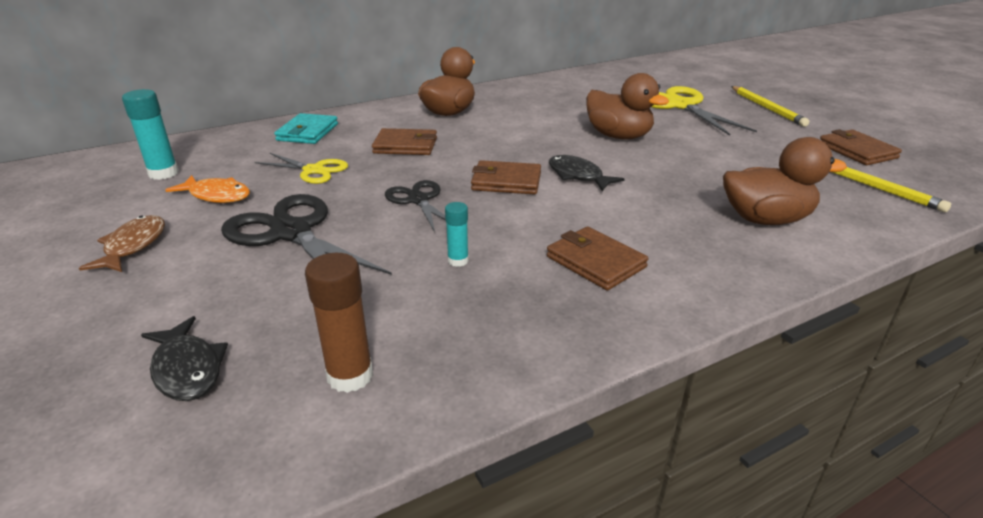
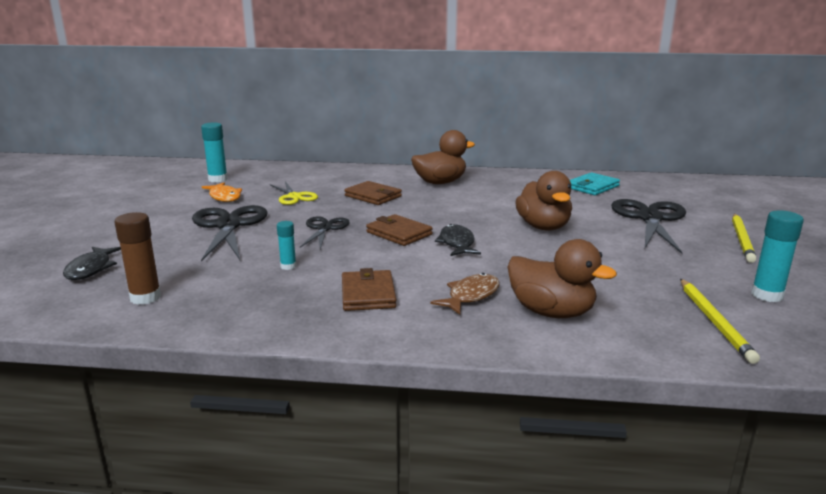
camera: 35 degrees right, 10 degrees down
brown fish [79,215,165,272] -> brown fish moved to [430,273,500,315]
turquoise wallet [274,113,338,144] -> turquoise wallet moved to [570,172,620,195]
yellow scissors [652,86,757,136] -> black scissors [611,199,686,254]
brown wallet [820,129,902,165] -> turquoise glue stick [751,210,804,302]

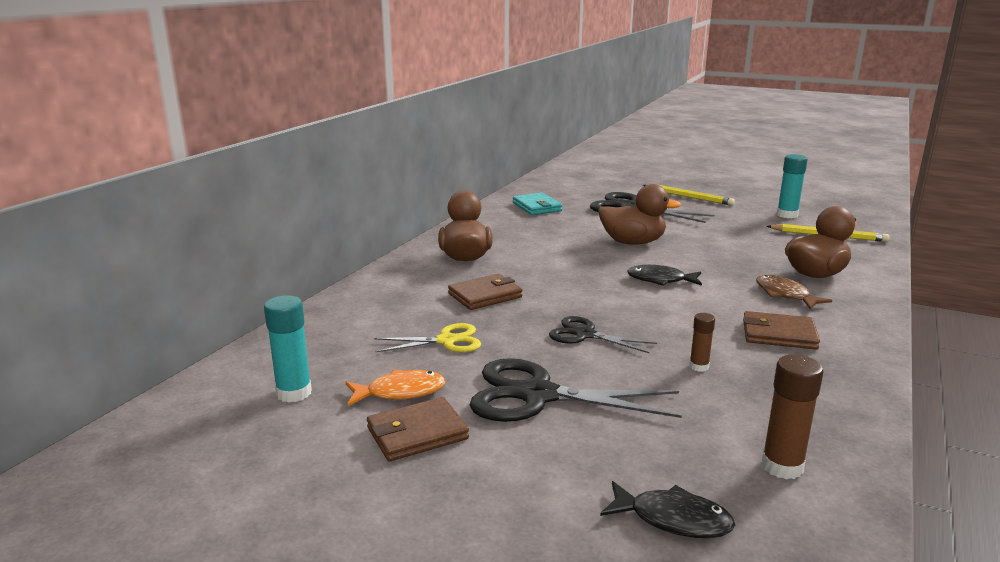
camera: 70 degrees left, 0 degrees up
turquoise glue stick [277,221,296,270] -> brown glue stick [689,313,715,372]
brown wallet [366,214,433,246] -> brown wallet moved to [367,397,469,461]

